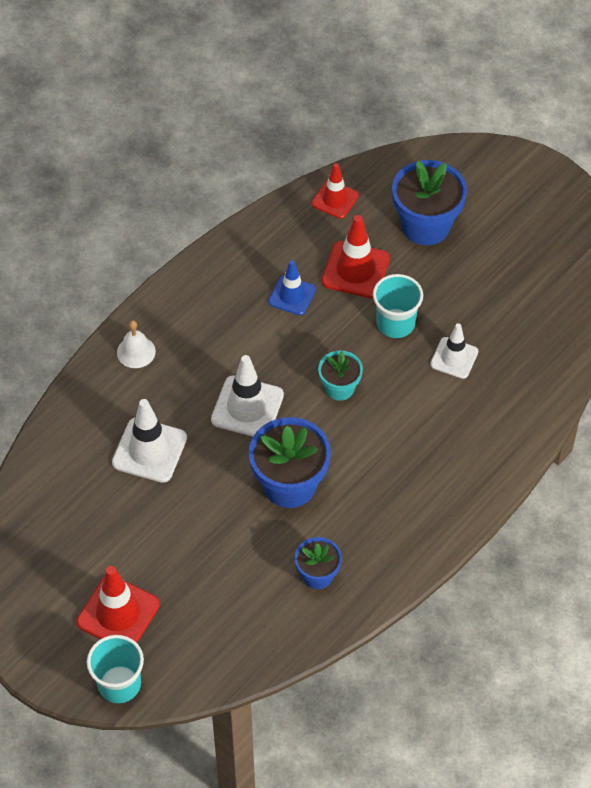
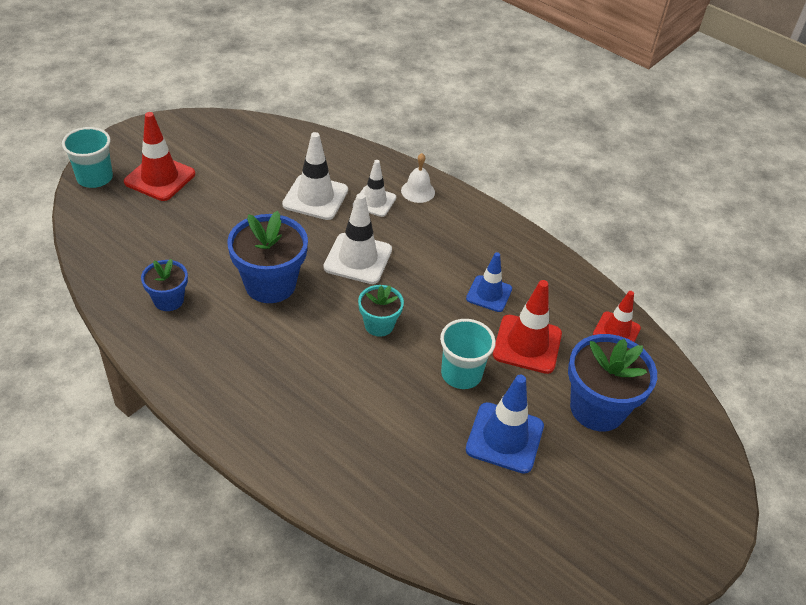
camera: 85 degrees right, 10 degrees down
white traffic cone [430,323,478,379] -> white traffic cone moved to [353,160,396,217]
none -> blue traffic cone [466,375,544,474]

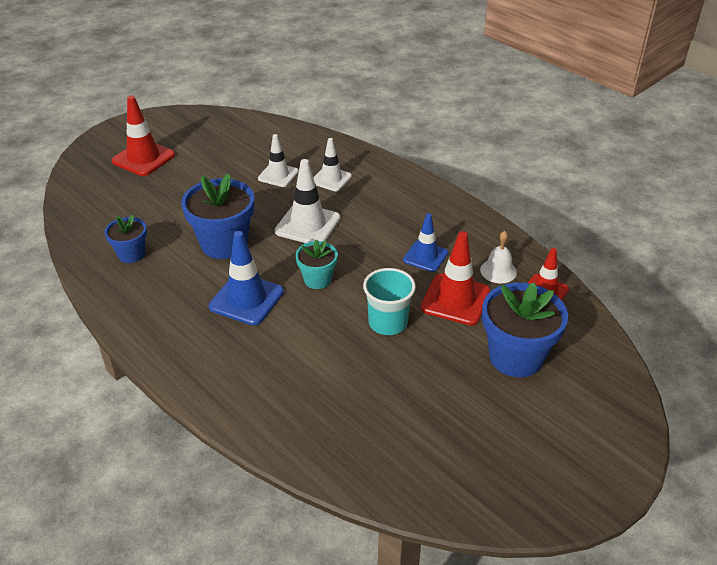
camera: 10 degrees right, 5 degrees down
turquoise cup [62,127,113,188] -> none
white traffic cone [282,132,348,220] -> white traffic cone [258,134,299,187], size x0.66
white bell [401,153,435,203] -> white bell moved to [480,231,517,283]
blue traffic cone [466,375,544,474] -> blue traffic cone moved to [209,231,284,325]

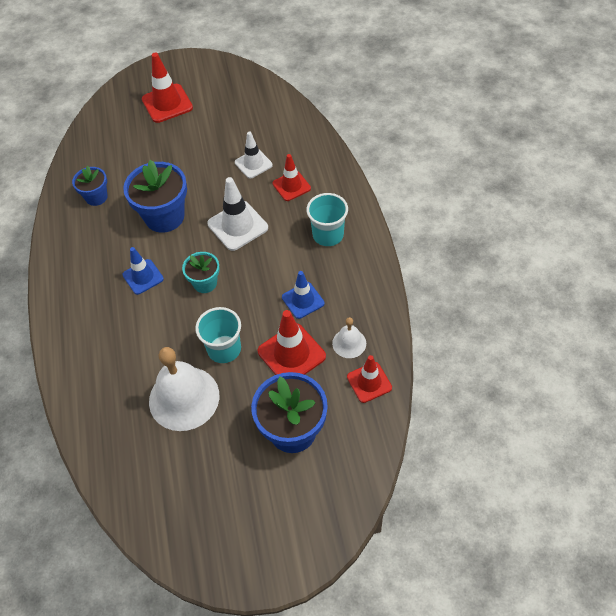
camera: 35 degrees right, 15 degrees up
blue traffic cone [209,231,284,325] -> blue traffic cone [122,247,164,295], size x0.66
white traffic cone [313,138,352,192] -> red traffic cone [272,154,311,201]
none -> white bell [149,347,219,431]
none -> turquoise cup [307,193,348,246]

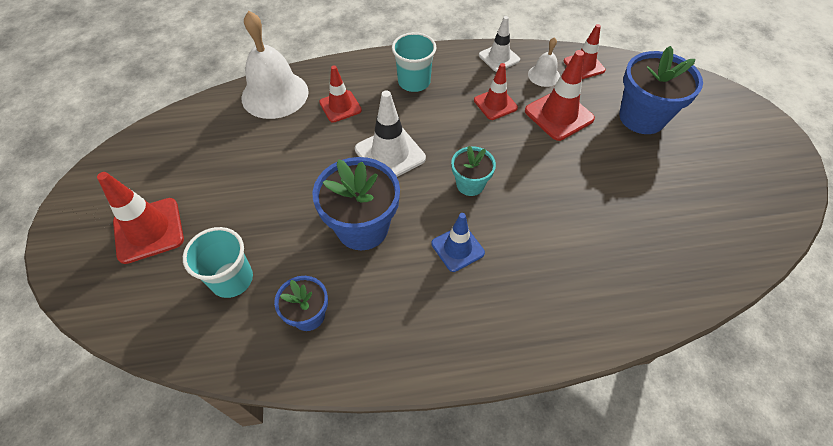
camera: 90 degrees left, 0 degrees up
white bell [149,347,219,431] -> white bell moved to [241,11,309,119]
turquoise cup [195,307,241,363] -> turquoise cup moved to [183,227,253,298]
white traffic cone [235,132,273,179] -> white traffic cone moved to [479,16,520,72]
blue traffic cone [282,271,324,319] -> red traffic cone [474,63,518,120]

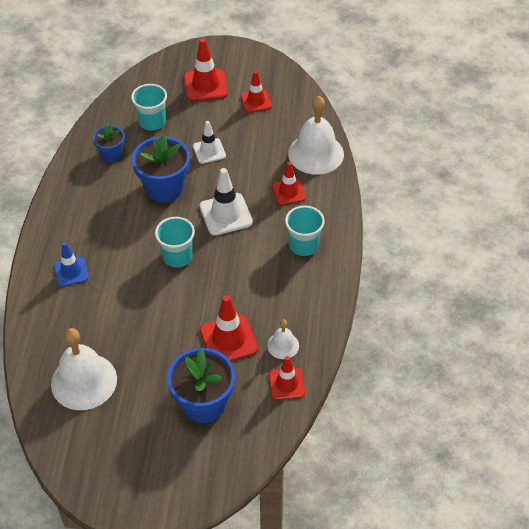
camera: 105 degrees right, 5 degrees down
blue traffic cone [431,213,485,272] -> blue traffic cone moved to [54,242,89,287]
turquoise flower pot [451,146,496,196] -> turquoise cup [155,217,195,268]
red traffic cone [474,63,518,120] -> red traffic cone moved to [241,71,272,113]
white traffic cone [479,16,520,72] -> white traffic cone moved to [193,121,226,164]
none -> white bell [51,328,117,410]

